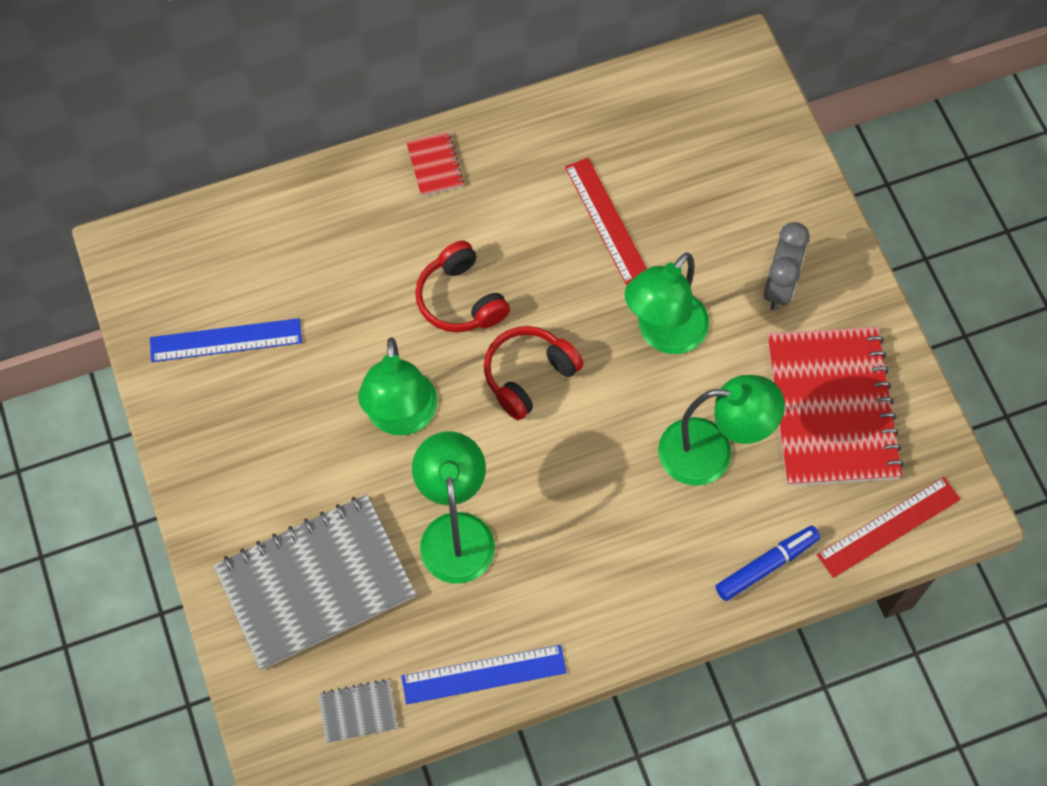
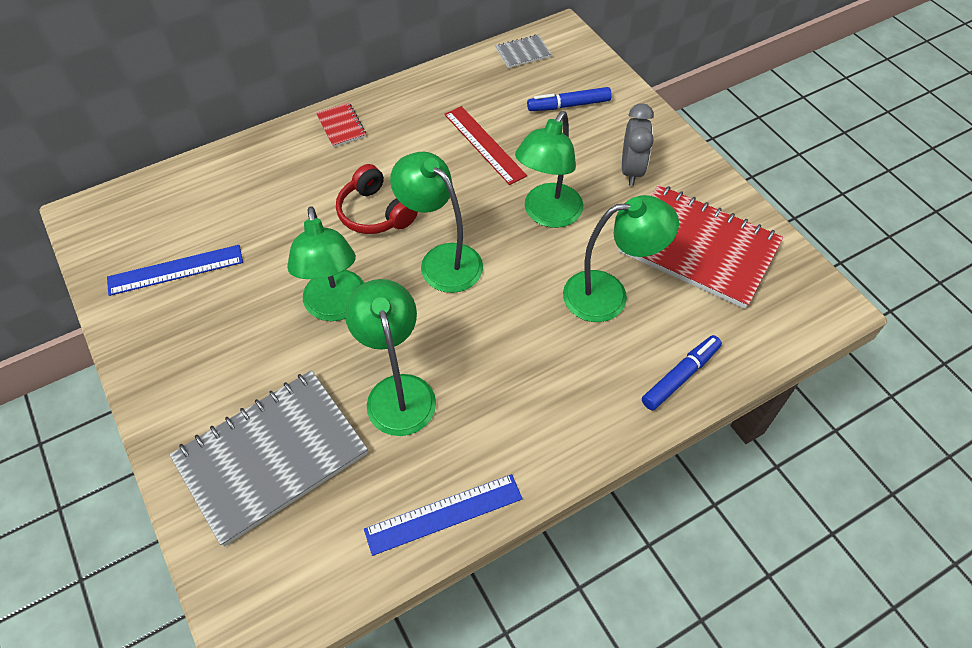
camera: 10 degrees left, 10 degrees down
grey notebook [318,679,398,743] -> grey notebook moved to [496,35,552,68]
red headphones [484,326,583,420] -> green lamp [390,152,483,293]
red notebook [767,327,904,486] -> red notebook turned 45 degrees counterclockwise [618,185,783,309]
red ruler [817,477,961,578] -> none
none -> blue marker [527,87,612,111]

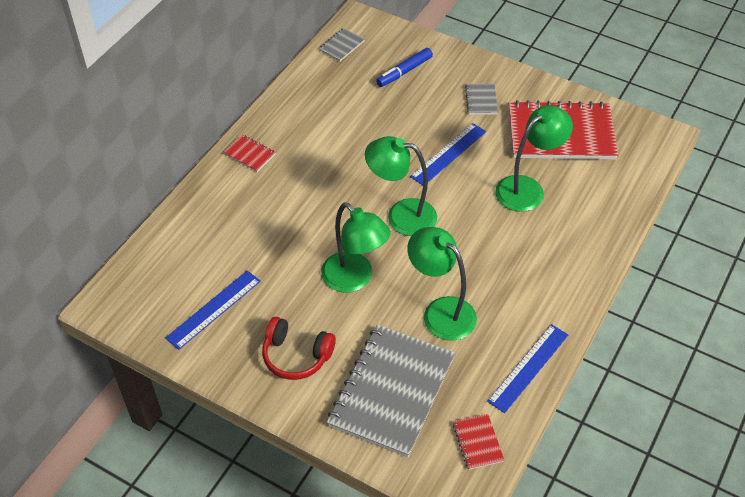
camera: 30 degrees left, 5 degrees down
red headphones [336,164,418,234] -> red headphones moved to [262,317,336,380]
red ruler [444,106,527,185] -> none
green lamp [515,111,583,228] -> blue ruler [410,123,486,185]
grey clock [622,103,654,186] -> grey notebook [465,84,498,115]
blue marker [642,335,722,410] -> none
none -> red notebook [453,414,504,470]

